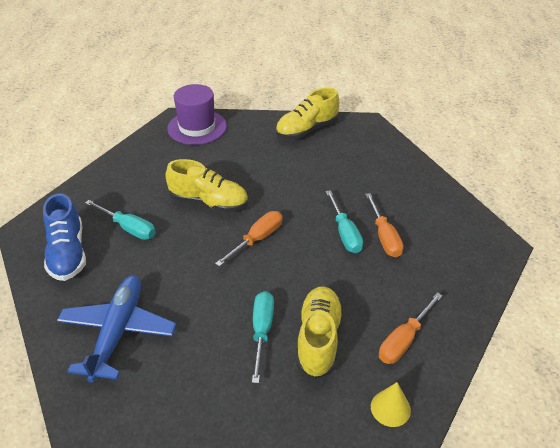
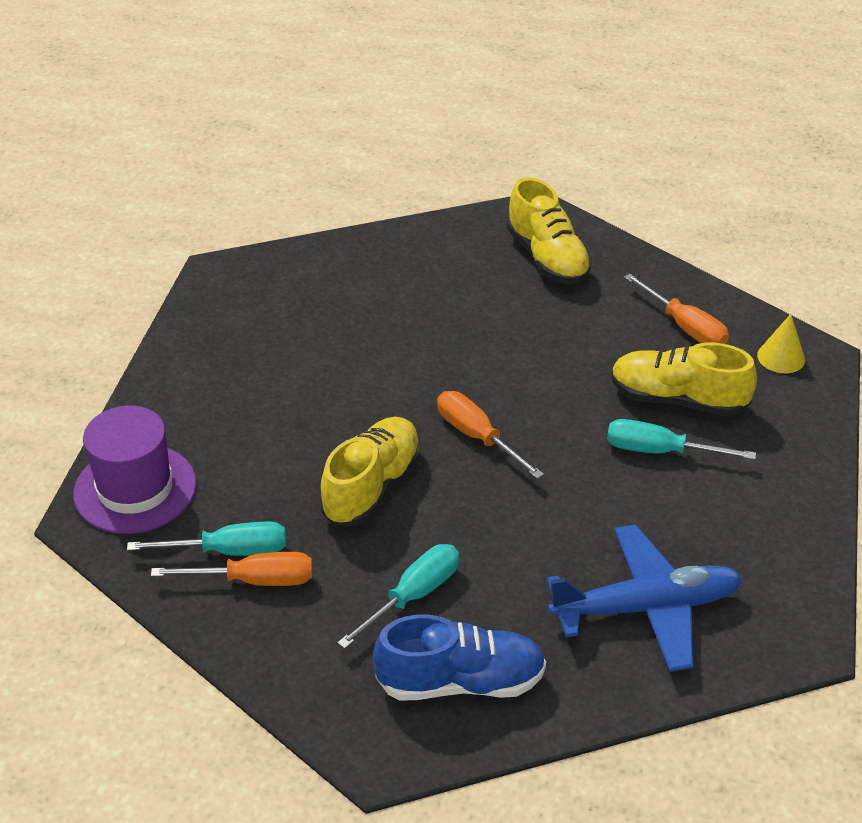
camera: 80 degrees left, 0 degrees up
blue plane [57,275,176,382] -> blue plane turned 150 degrees clockwise [547,525,743,672]
yellow shoe [276,88,339,139] -> yellow shoe moved to [507,178,592,284]
turquoise screwdriver [326,190,363,253] -> turquoise screwdriver moved to [127,522,286,556]
orange screwdriver [365,193,404,257] -> orange screwdriver moved to [151,552,312,586]

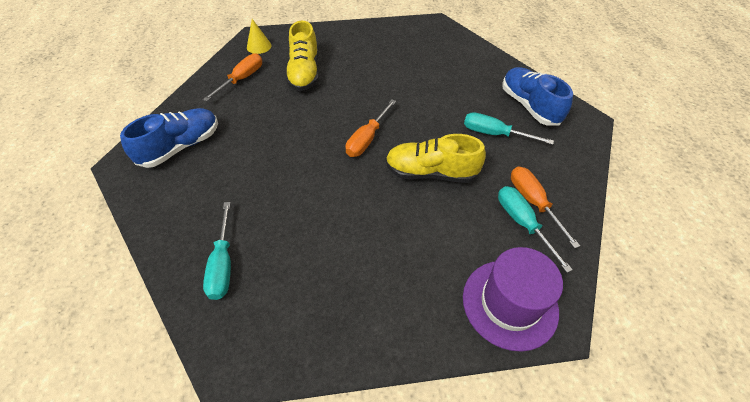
camera: 110 degrees left, 10 degrees up
yellow shoe [507,178,592,284] -> blue shoe [120,108,218,168]
blue plane [547,525,743,672] -> none
turquoise screwdriver [607,419,756,460] -> turquoise screwdriver moved to [203,202,231,300]

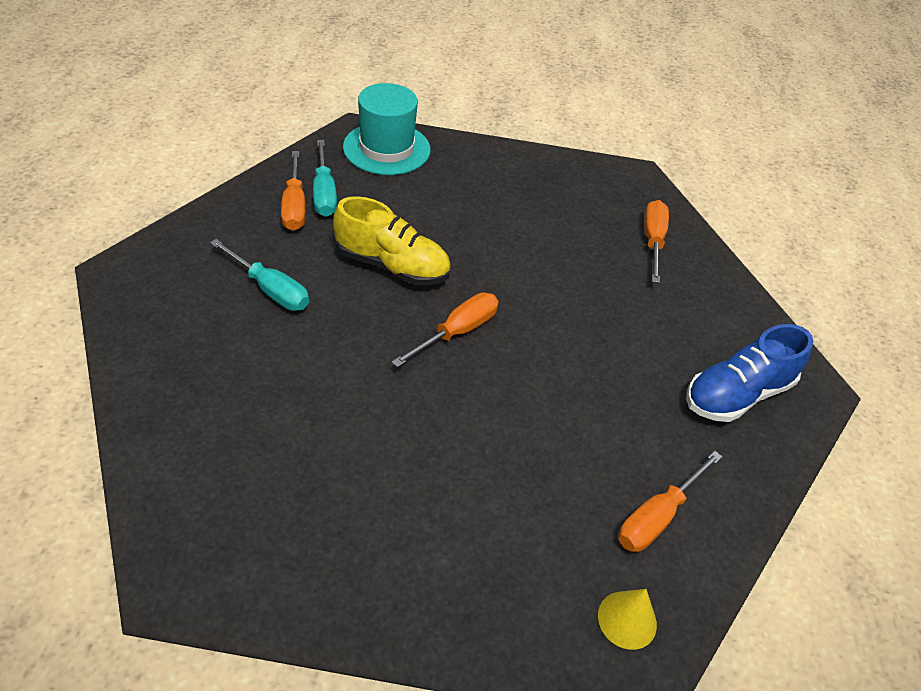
camera: 170 degrees left, 5 degrees down
turquoise screwdriver [203,202,231,300] -> orange screwdriver [644,200,669,283]
yellow shoe [285,21,319,91] -> none
purple hat [463,247,563,352] -> turquoise hat [343,83,431,175]
blue shoe [502,67,573,126] -> none

